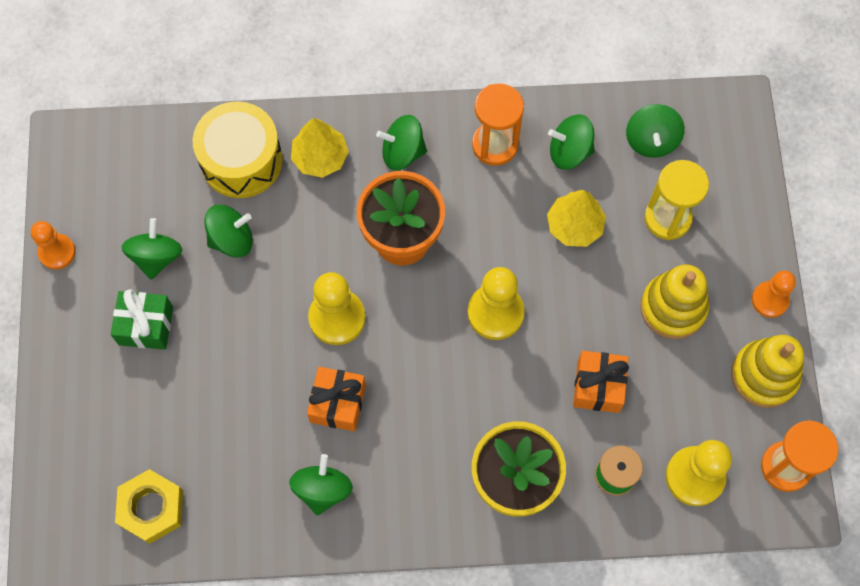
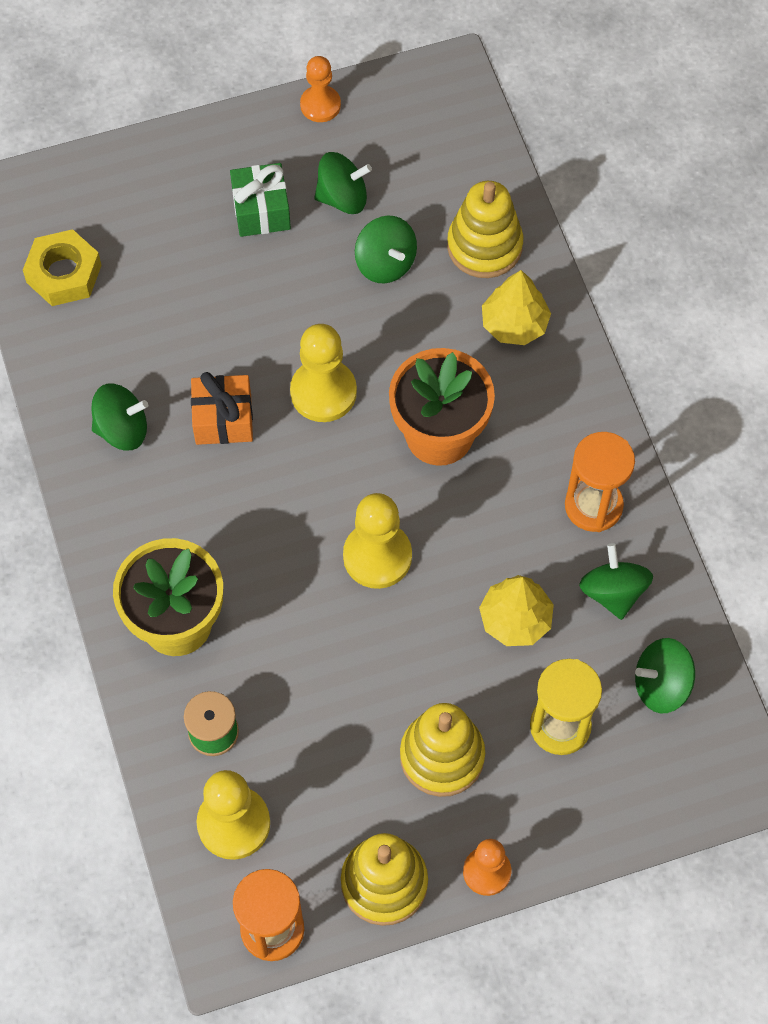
camera: 75 degrees right, 5 degrees down
yellow drum [193,101,283,198] -> yellow stacking toy [447,181,523,278]
green spinning top [376,115,427,171] -> none
orange gift [573,351,629,413] -> none

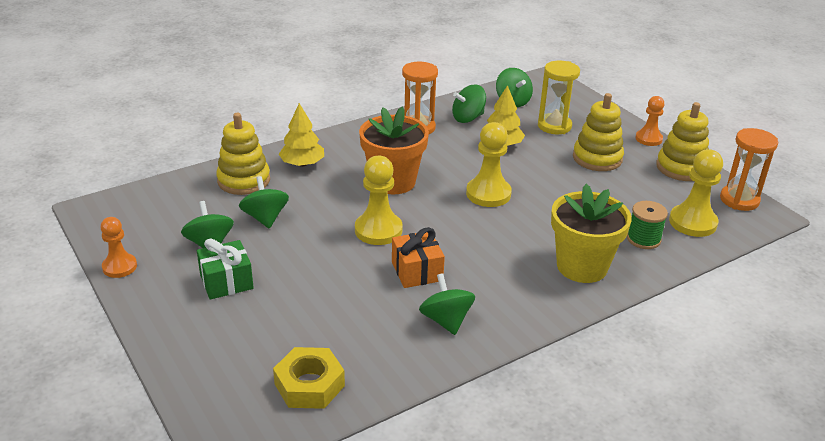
camera: 105 degrees left, 30 degrees down
green spinning top [355,216,417,283] -> green spinning top turned 60 degrees counterclockwise [239,176,289,229]

